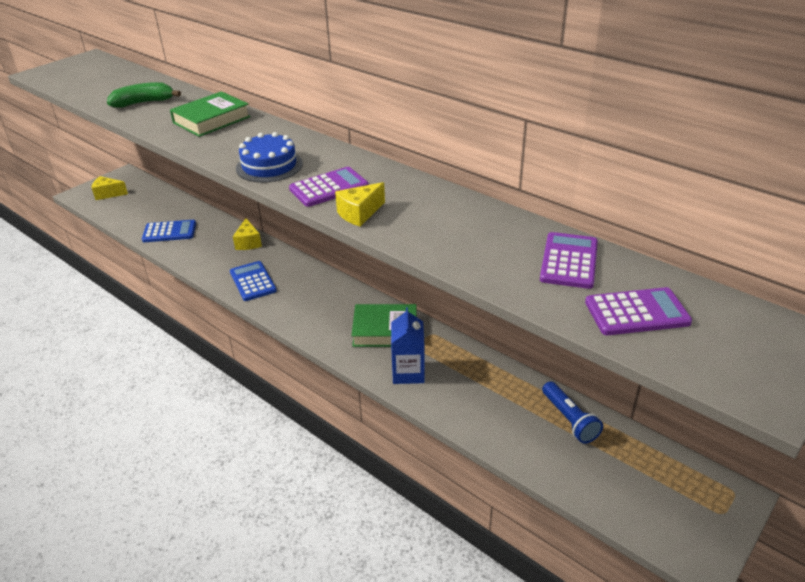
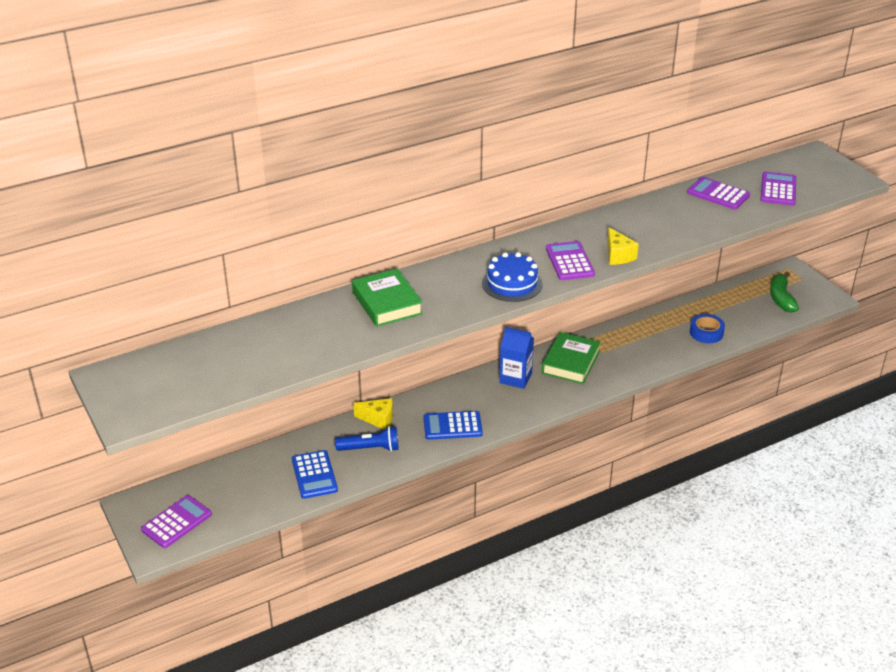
camera: 70 degrees left, 0 degrees up
yellow cheese [91,176,128,200] -> purple calculator [141,495,212,548]
green banana [107,82,181,108] -> green banana moved to [770,272,799,313]
blue calculator [142,220,196,242] -> blue calculator turned 150 degrees clockwise [292,450,338,499]
blue carton [391,307,425,384] -> blue carton moved to [499,327,534,389]
blue flashlight [542,382,603,444] -> blue flashlight moved to [335,426,399,452]
none -> blue tape [690,314,725,343]

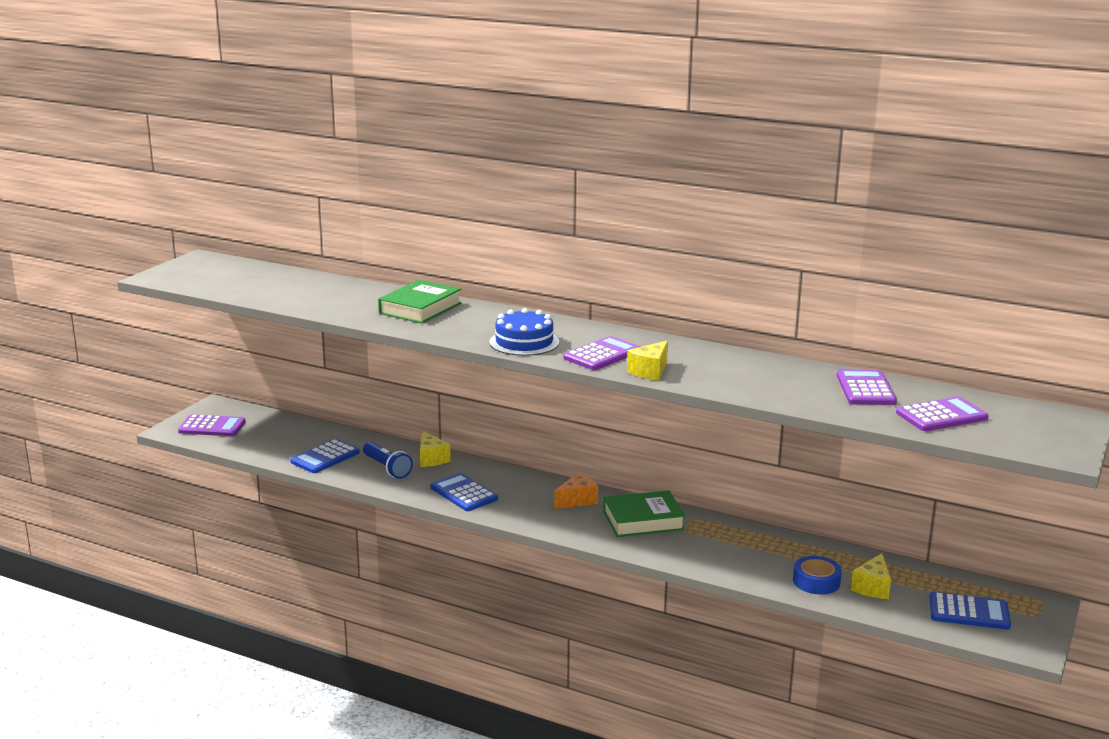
camera: 55 degrees right, 15 degrees down
blue carton [499,327,534,389] -> orange cheese [554,473,598,509]
green banana [770,272,799,313] -> blue calculator [929,592,1011,629]
none -> yellow cheese [851,553,891,599]

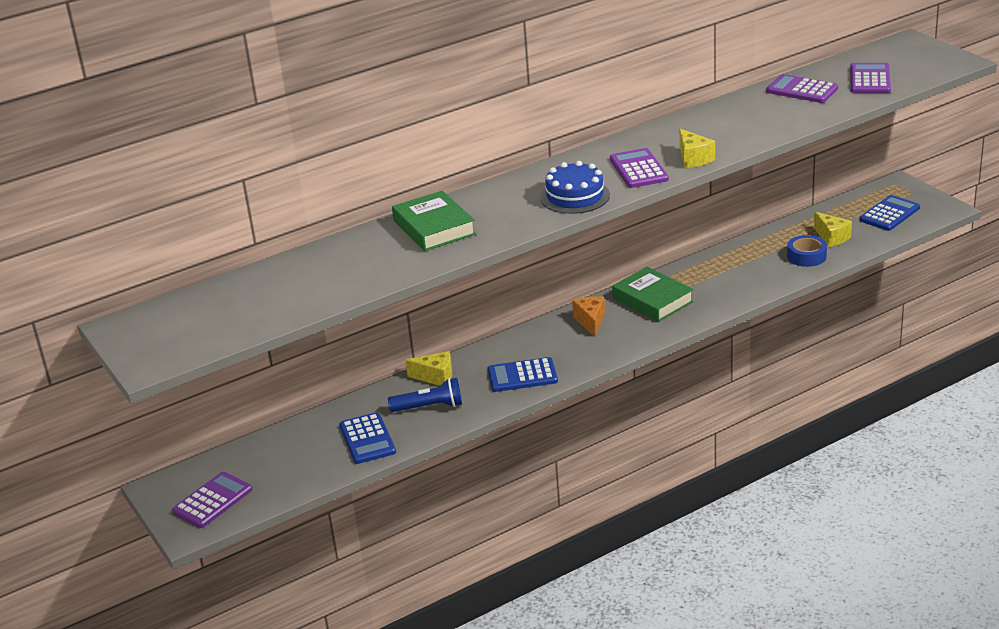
camera: 55 degrees left, 10 degrees up
green book [603,490,685,537] -> green book turned 60 degrees counterclockwise [612,267,694,322]

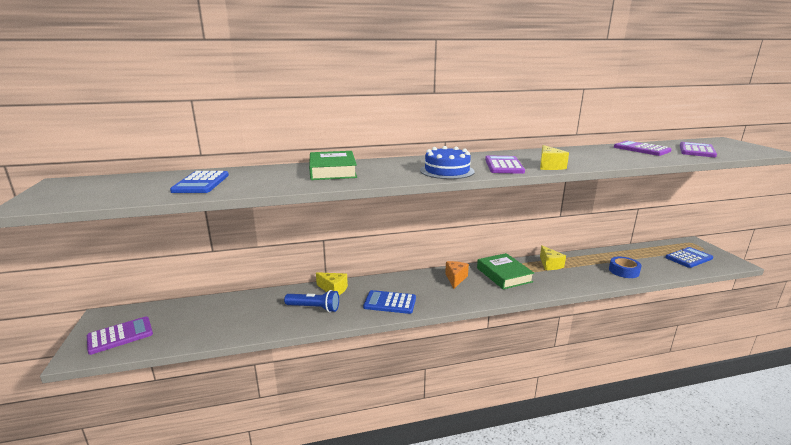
camera: 15 degrees right, 10 degrees down
blue calculator [339,412,396,464] -> blue calculator moved to [170,171,229,193]
yellow cheese [814,212,852,247] -> yellow cheese moved to [540,245,566,270]

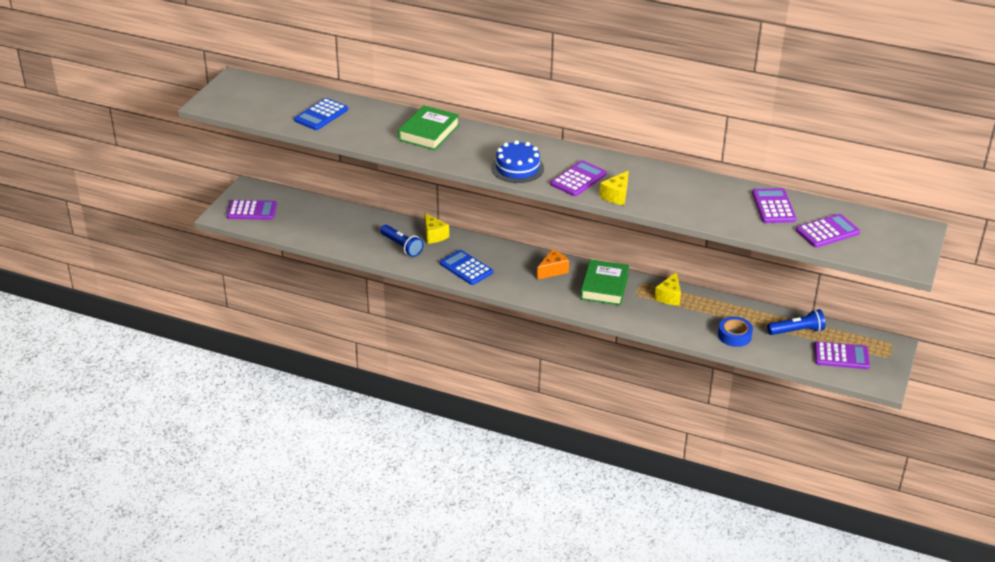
camera: 35 degrees right, 15 degrees up
blue calculator [665,247,713,268] -> purple calculator [814,341,870,369]
none -> blue flashlight [767,309,825,335]

